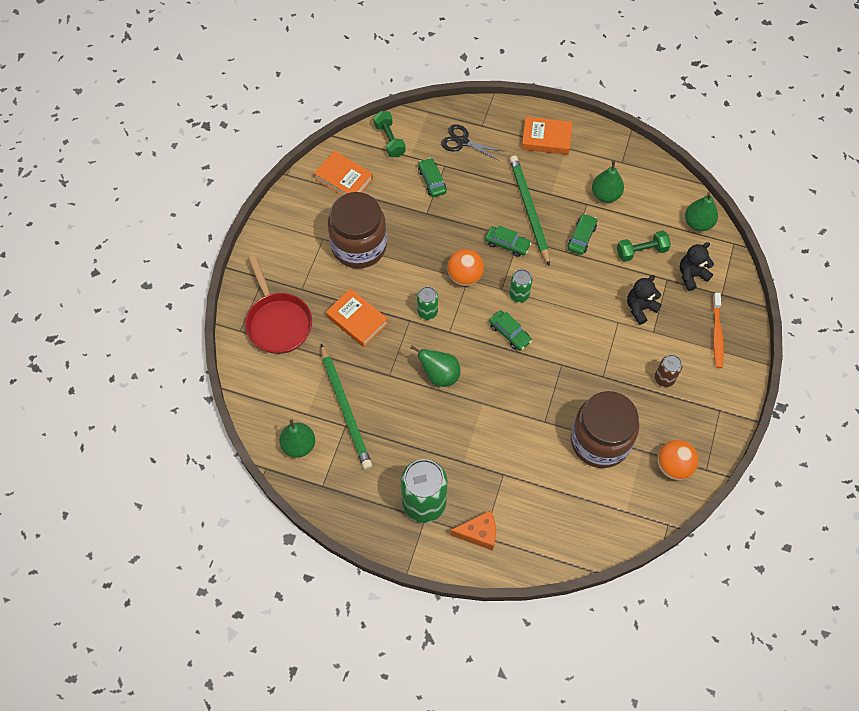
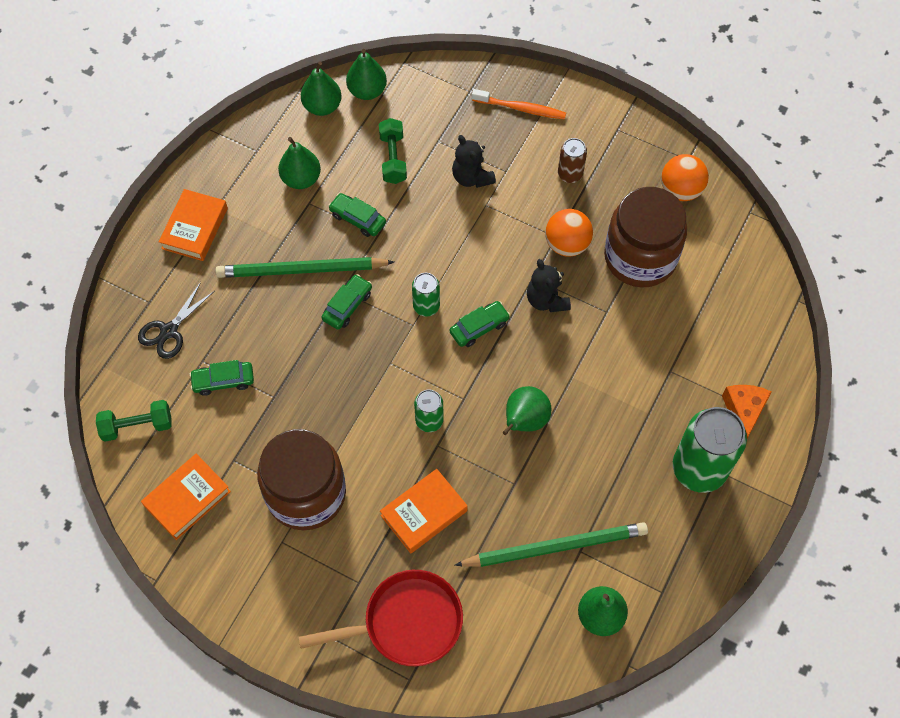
camera: 80 degrees left, 0 degrees up
orange ball [447,249,484,286] -> orange ball moved to [545,209,593,257]
black teddy bear [680,242,714,291] -> black teddy bear moved to [527,259,571,312]
none -> green pear [301,61,342,116]

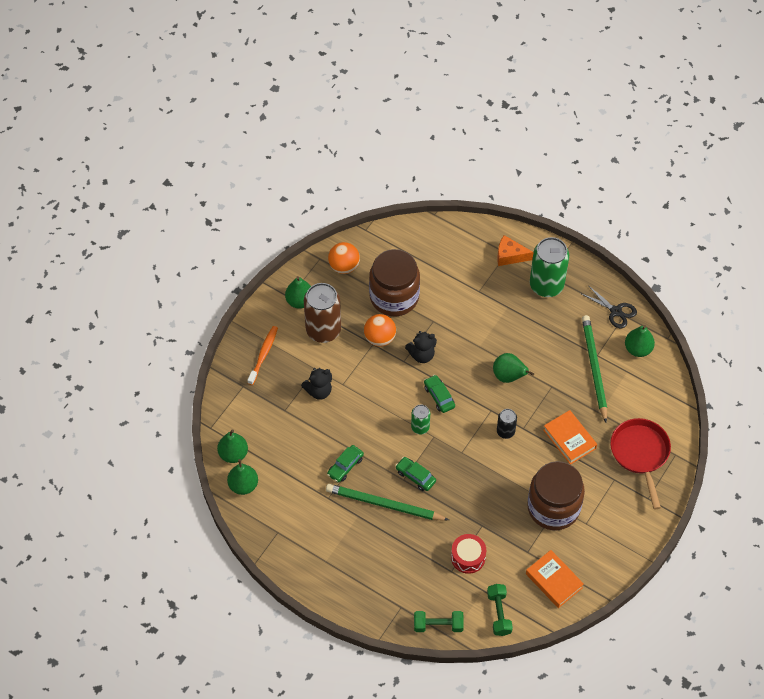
camera: 85 degrees left, 5 degrees down
black scissors [138,282,215,359] -> black scissors moved to [580,285,637,328]
orange book [159,189,228,261] -> none
green car [189,360,254,396] -> red drum [451,534,486,574]
green pencil [215,257,394,278] -> green pencil turned 105 degrees clockwise [326,484,449,521]
green pear [278,137,321,189] -> green pear moved to [285,276,311,309]
green dumbbell [379,118,407,184] -> green dumbbell moved to [414,611,464,632]
green can [414,390,444,432] -> black can [497,409,517,439]
brown can [558,138,587,183] -> brown can [304,283,341,343], size x1.97

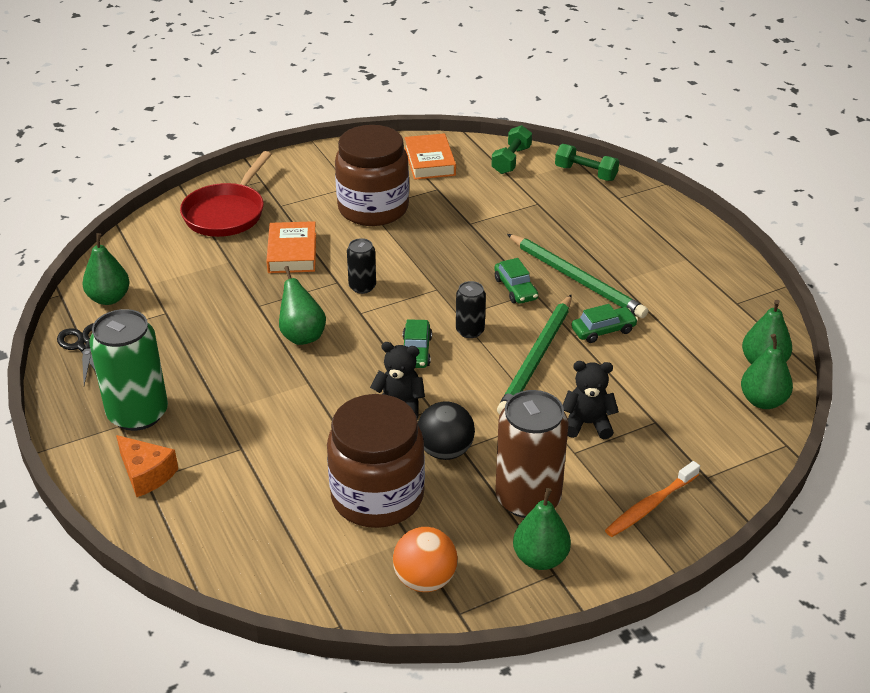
camera: 150 degrees left, 20 degrees down
orange ball [364,314,396,347] -> black ball [418,401,475,460]
green can [411,404,430,434] -> black can [456,281,486,338]
red drum [451,534,486,574] -> none
green pencil [582,315,607,422] -> green pencil moved to [497,295,571,415]

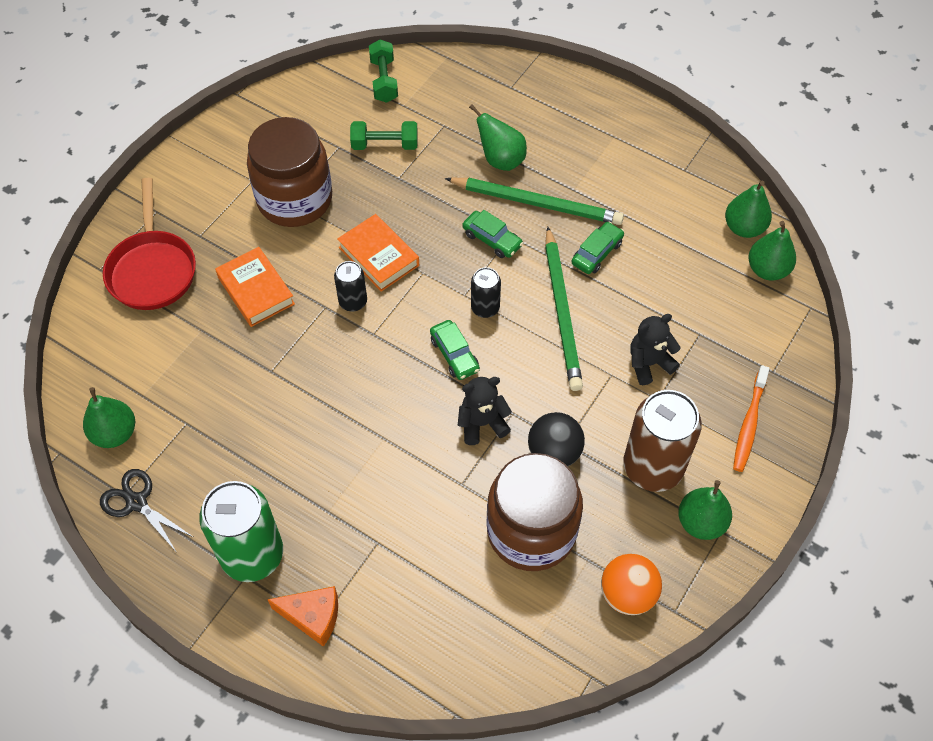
camera: 30 degrees left, 20 degrees up
green pear [279,266,326,345] -> green pear moved to [469,104,527,171]
orange book [404,133,456,180] -> orange book moved to [337,214,419,292]
green dumbbell [555,144,619,181] -> green dumbbell moved to [350,121,418,150]

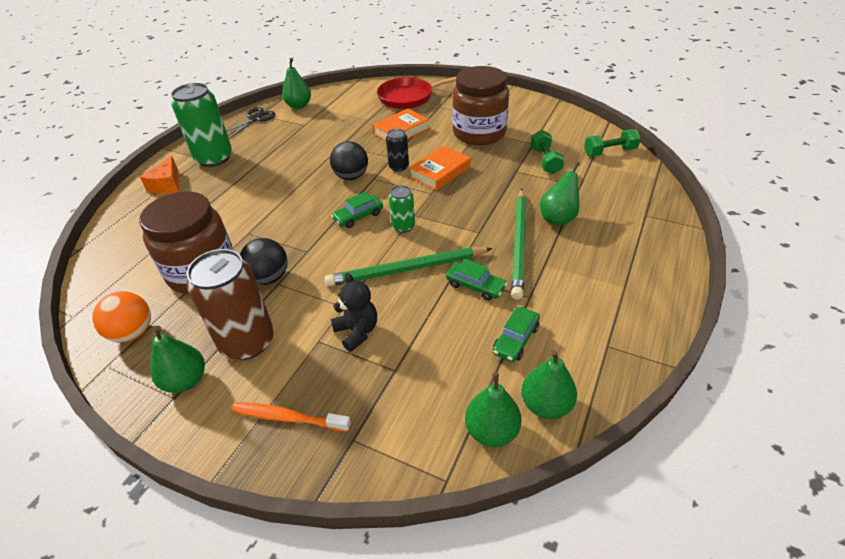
camera: 85 degrees right, 15 degrees down
black teddy bear [458,377,512,445] -> none
green car [462,210,523,258] -> green car moved to [493,307,540,362]
black can [471,267,501,318] -> green can [389,185,415,233]
none -> black ball [330,141,368,180]

